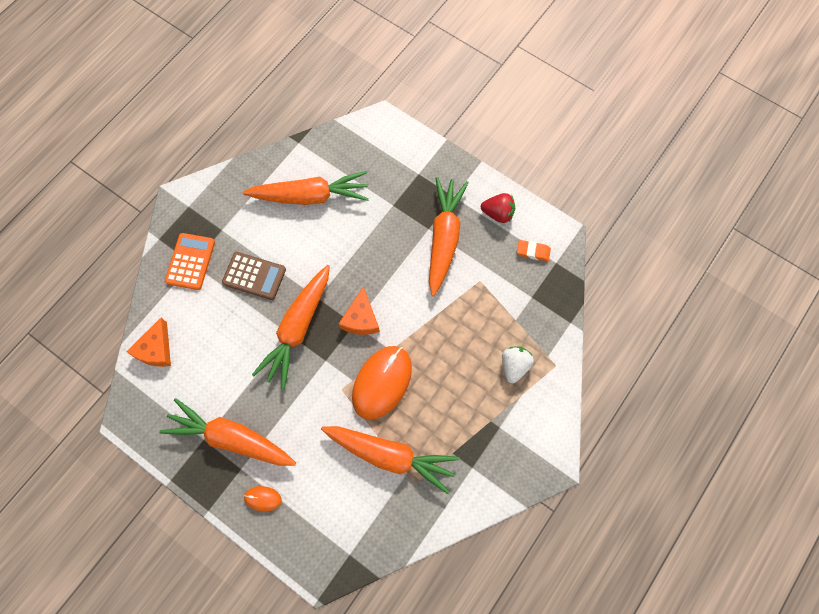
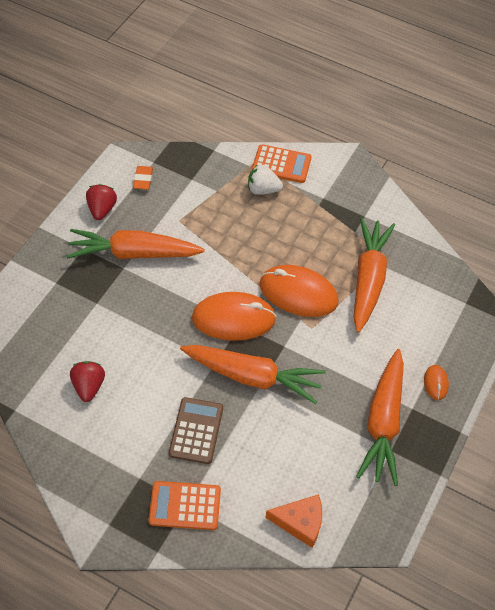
camera: 100 degrees left, 15 degrees down
orange carrot [242,171,369,205] -> red strawberry [70,361,105,402]
orange cheese [339,287,380,335] -> orange mouse [192,292,276,341]
none -> orange calculator [252,144,312,183]

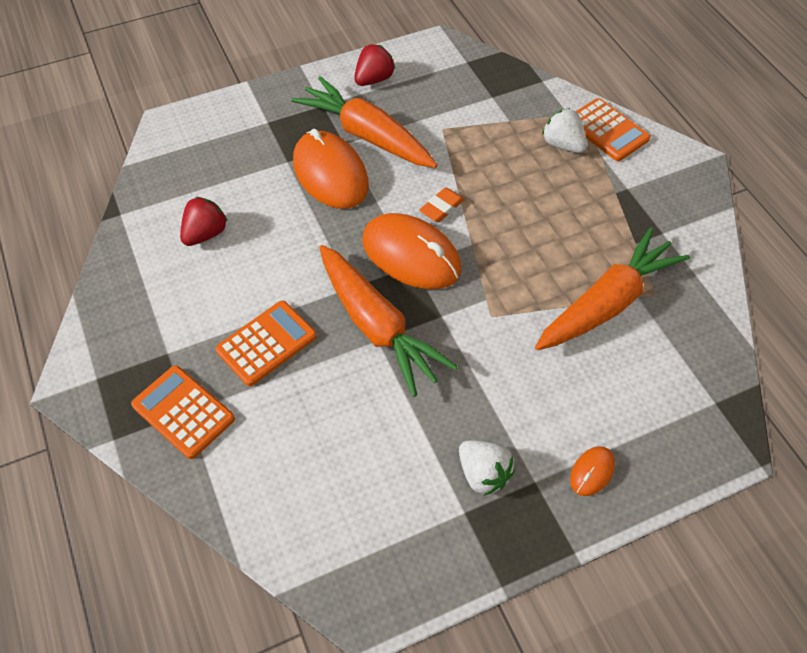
camera: 40 degrees right, 0 degrees up
orange eraser [133,166,153,190] -> orange eraser moved to [419,187,465,222]
brown calculator [169,397,223,464] -> orange calculator [216,301,317,386]
orange mouse [260,265,339,317] -> orange mouse moved to [293,129,369,209]
orange cheese [265,494,322,548] -> none
orange carrot [356,349,404,486] -> white strawberry [459,440,515,496]

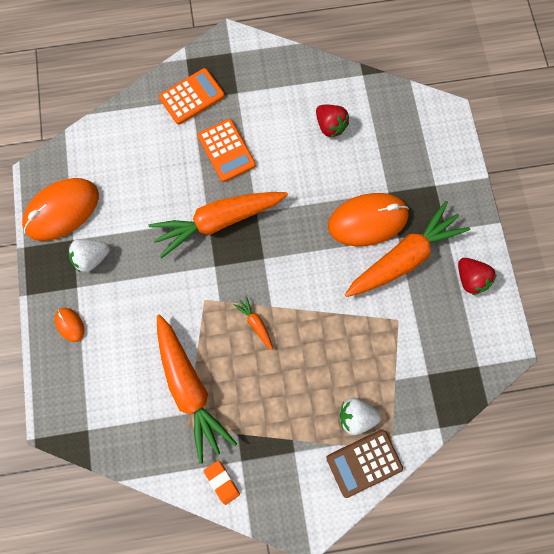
camera: 105 degrees right, 20 degrees up
orange mouse [362,213,461,289] -> orange mouse moved to [22,178,99,241]
orange eraser [419,187,465,222] -> orange eraser moved to [204,461,240,505]
white strawberry [542,108,587,153] -> white strawberry turned 150 degrees counterclockwise [340,398,381,435]
orange calculator [576,98,651,161] -> brown calculator [326,430,403,498]
none -> orange carrot [233,296,273,350]

